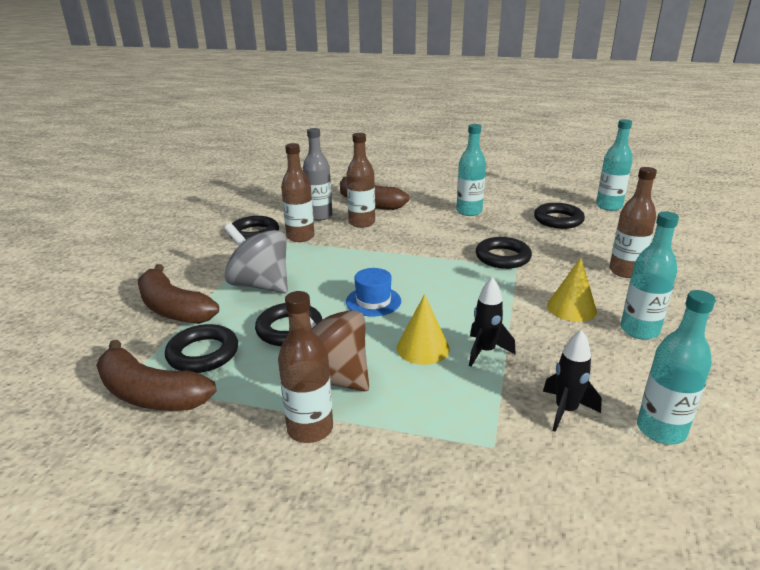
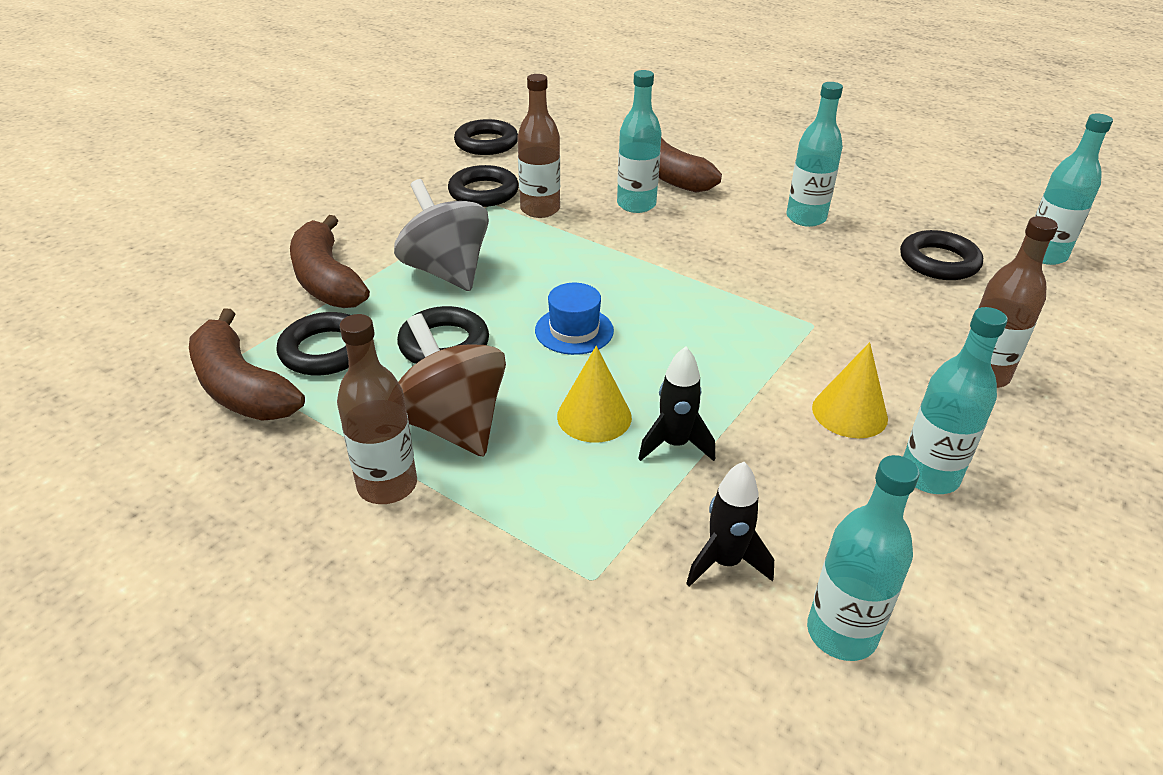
camera: 20 degrees right, 10 degrees up
grey bottle [303,128,332,221] -> none
brown bottle [346,133,375,228] -> turquoise bottle [617,70,662,213]
black ring [476,237,532,269] -> black ring moved to [454,119,518,155]

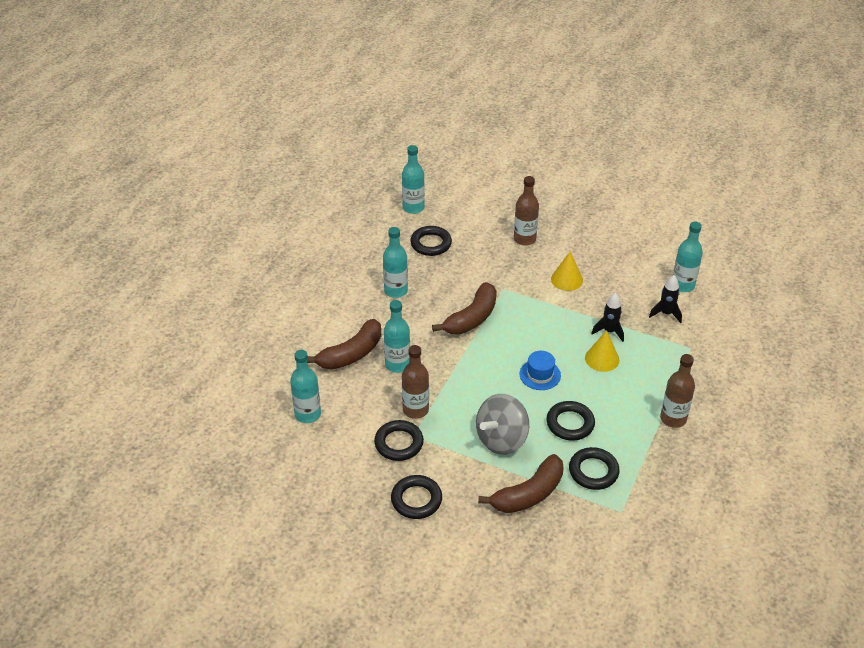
camera: 100 degrees left, 5 degrees up
brown banana [189,309,305,421] -> brown banana moved to [432,282,497,335]
brown spinning top [398,313,506,457] -> none
black ring [454,119,518,155] -> black ring moved to [391,475,442,519]
turquoise bottle [903,307,1008,494] -> turquoise bottle moved to [290,350,321,423]

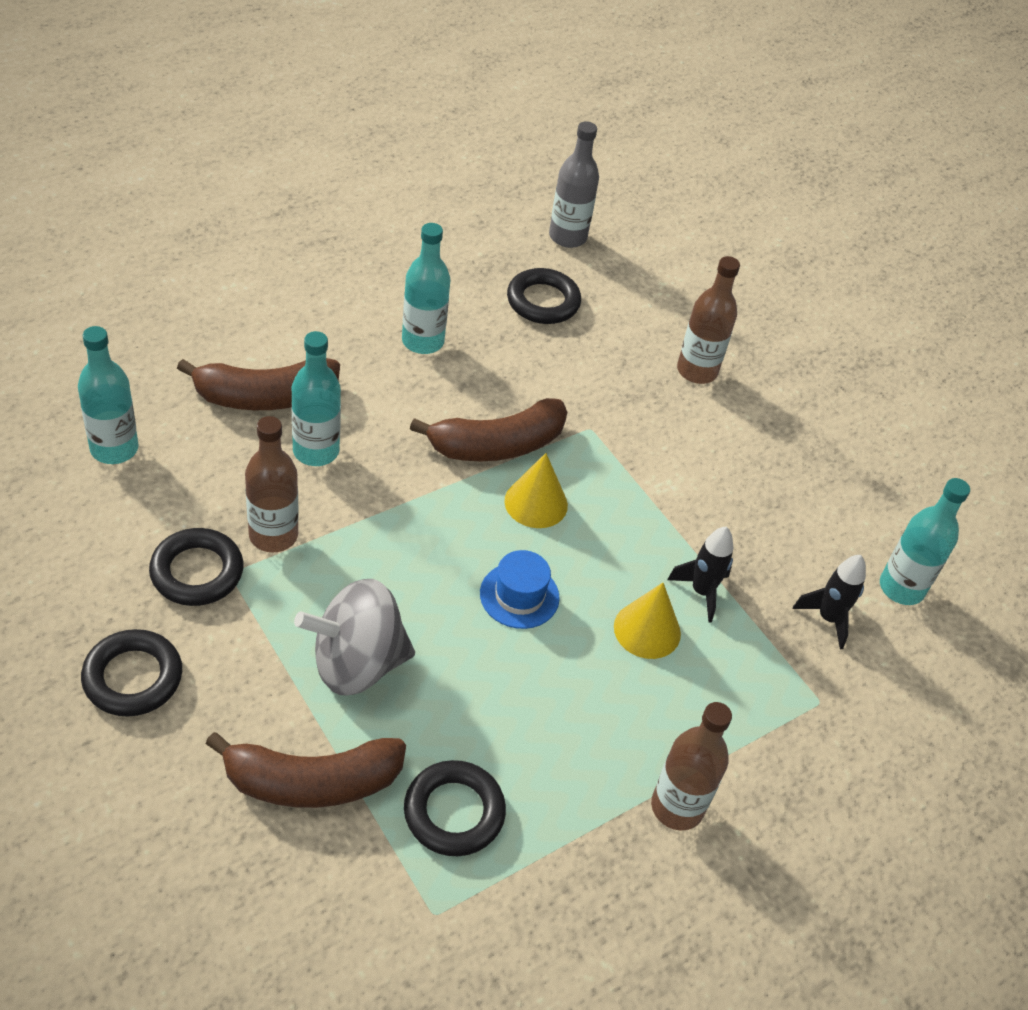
camera: 25 degrees right, 5 degrees up
turquoise bottle [402,145,425,214] -> grey bottle [549,121,599,248]
black ring [546,401,595,441] -> none
yellow cone [551,251,583,291] -> yellow cone moved to [504,453,568,528]

